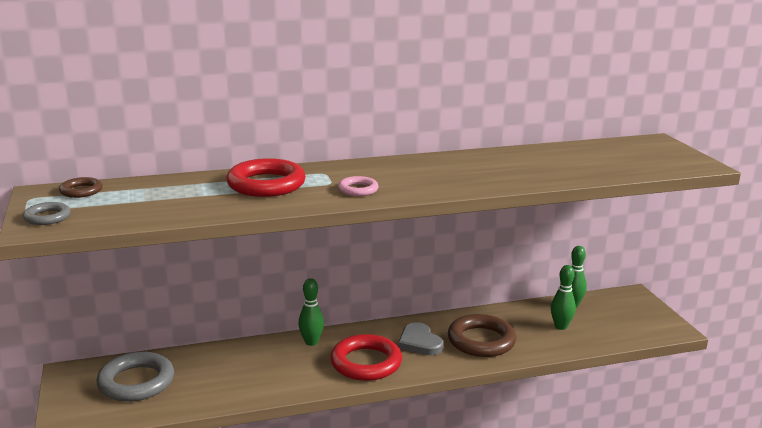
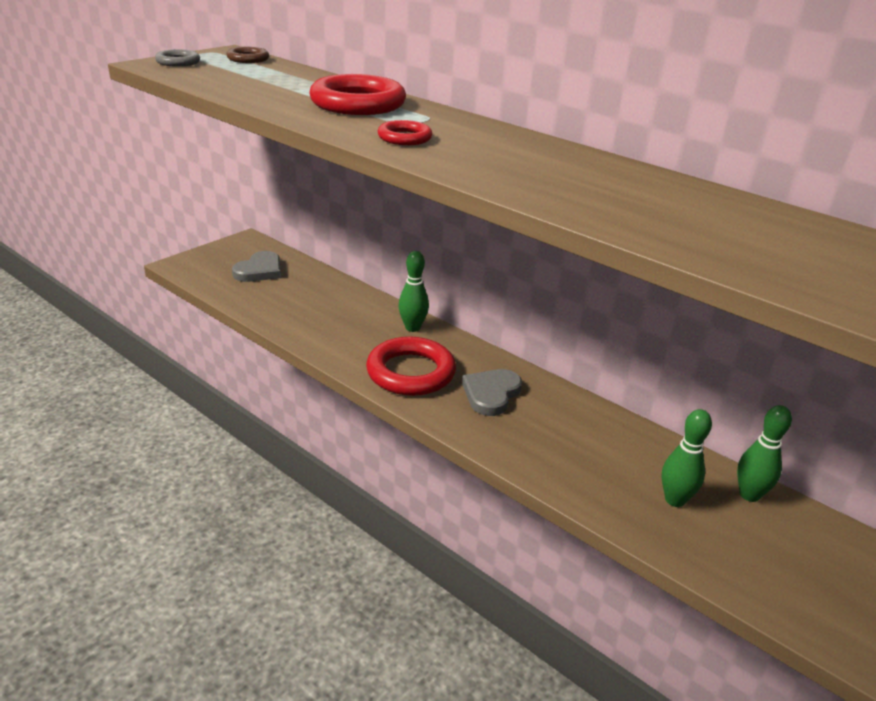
camera: 55 degrees right, 10 degrees up
grey ring [96,352,174,402] -> grey heart [232,251,281,282]
pink ring [338,176,379,196] -> red ring [378,120,433,145]
brown ring [448,314,516,357] -> none

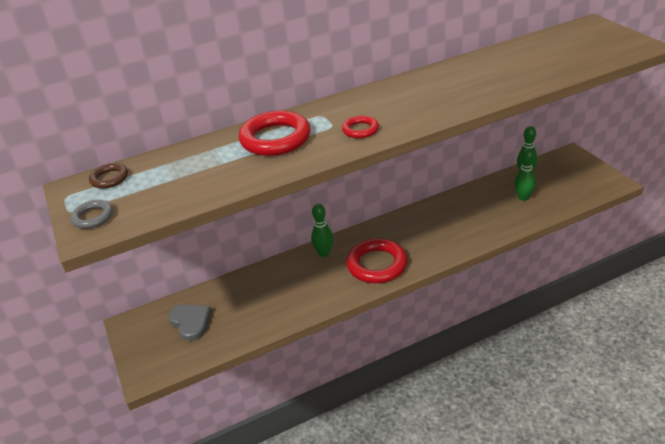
camera: 60 degrees left, 5 degrees up
grey heart [462,369,522,416] -> none

